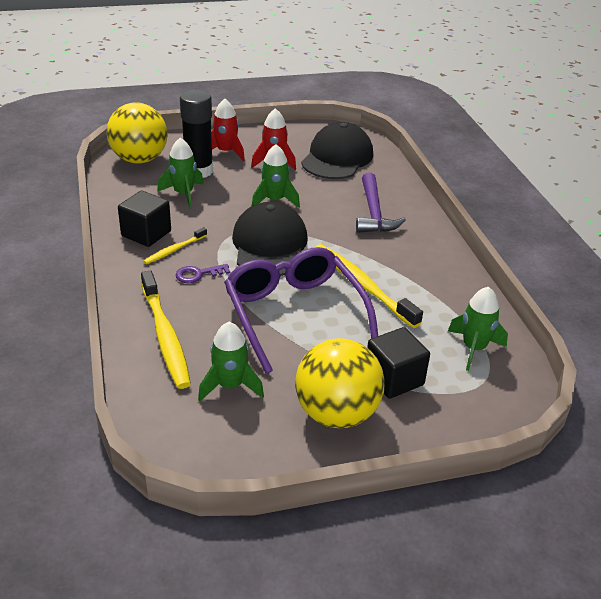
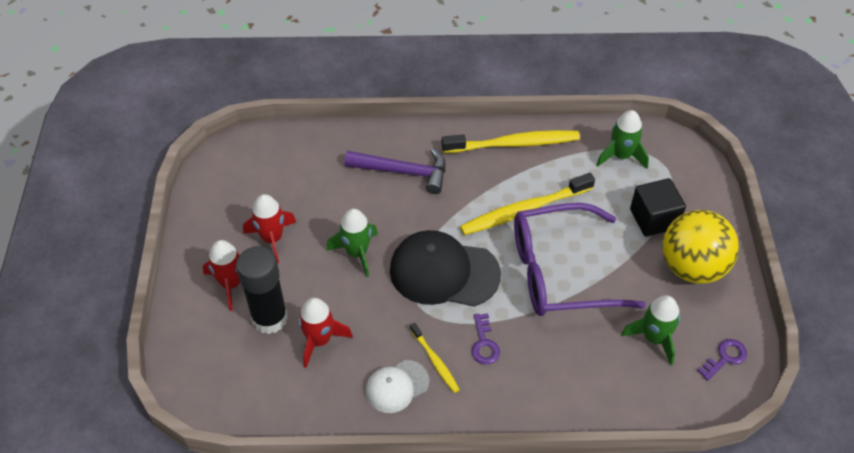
camera: 75 degrees left, 15 degrees up
yellow ball [107,102,167,164] -> none
black cube [118,191,171,247] -> white cap [365,360,429,413]
yellow toothbrush [141,271,191,389] -> yellow toothbrush moved to [442,130,580,153]
green rocket [157,138,204,208] -> red rocket [298,298,353,368]
black cap [301,122,373,179] -> none
none -> purple key [697,339,747,381]

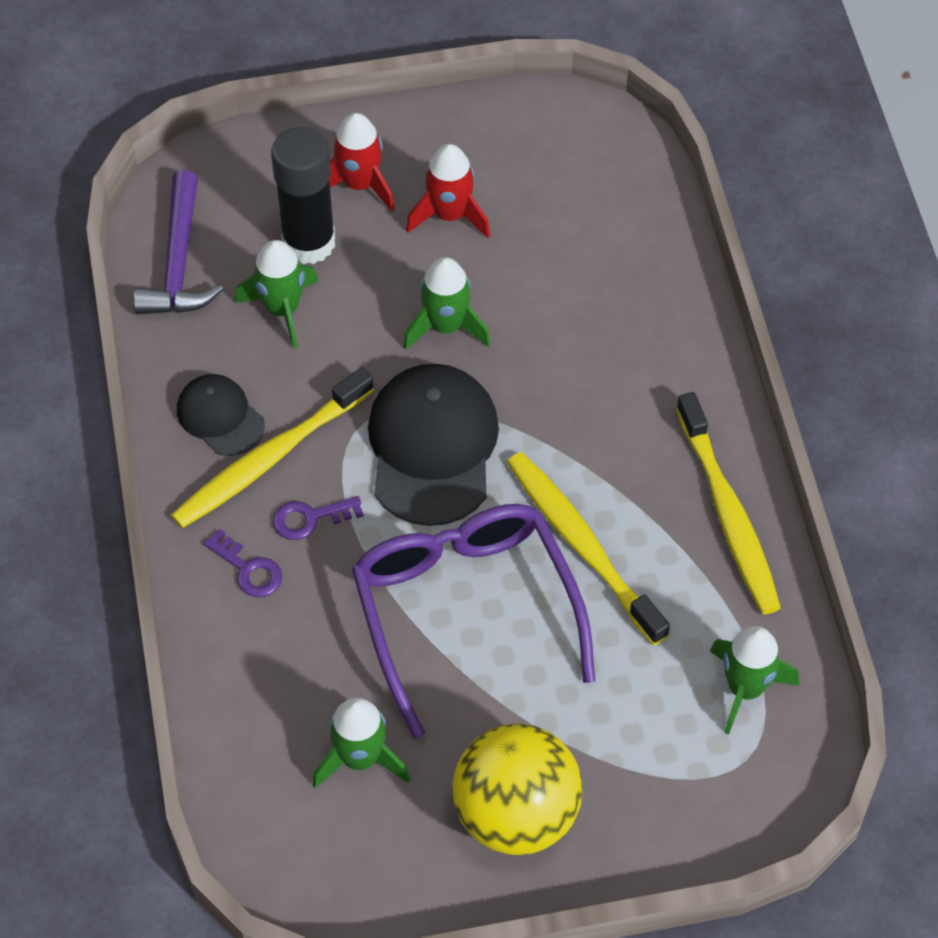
camera: 80 degrees right, 5 degrees up
red rocket [298,298,353,368] -> green rocket [235,240,318,349]
purple hammer [344,148,446,194] -> purple hammer moved to [134,170,223,314]
white cap [365,360,429,413] -> black cap [177,374,265,456]
yellow toothbrush [410,323,460,393] -> yellow toothbrush [171,367,374,528], size x1.91
black cube [630,178,686,236] -> none
purple key [697,339,747,381] -> purple key moved to [204,529,282,597]

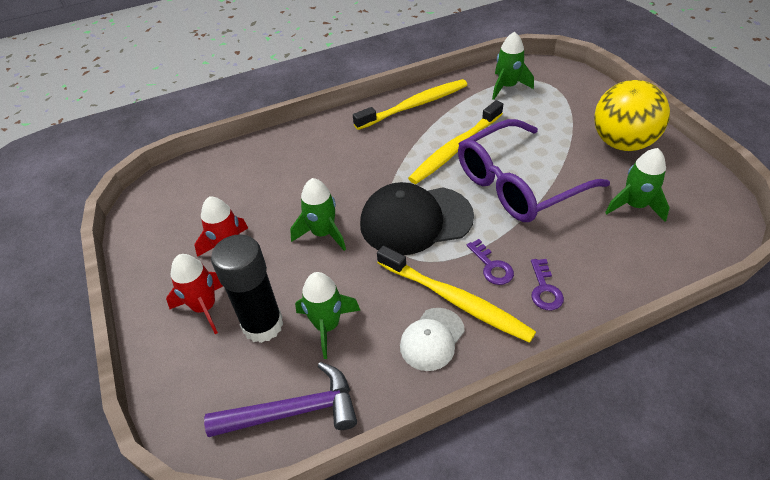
camera: 100 degrees left, 10 degrees down
black cap [177,374,265,456] -> white cap [400,308,465,371]
purple key [204,529,282,597] -> purple key turned 150 degrees clockwise [531,259,564,310]

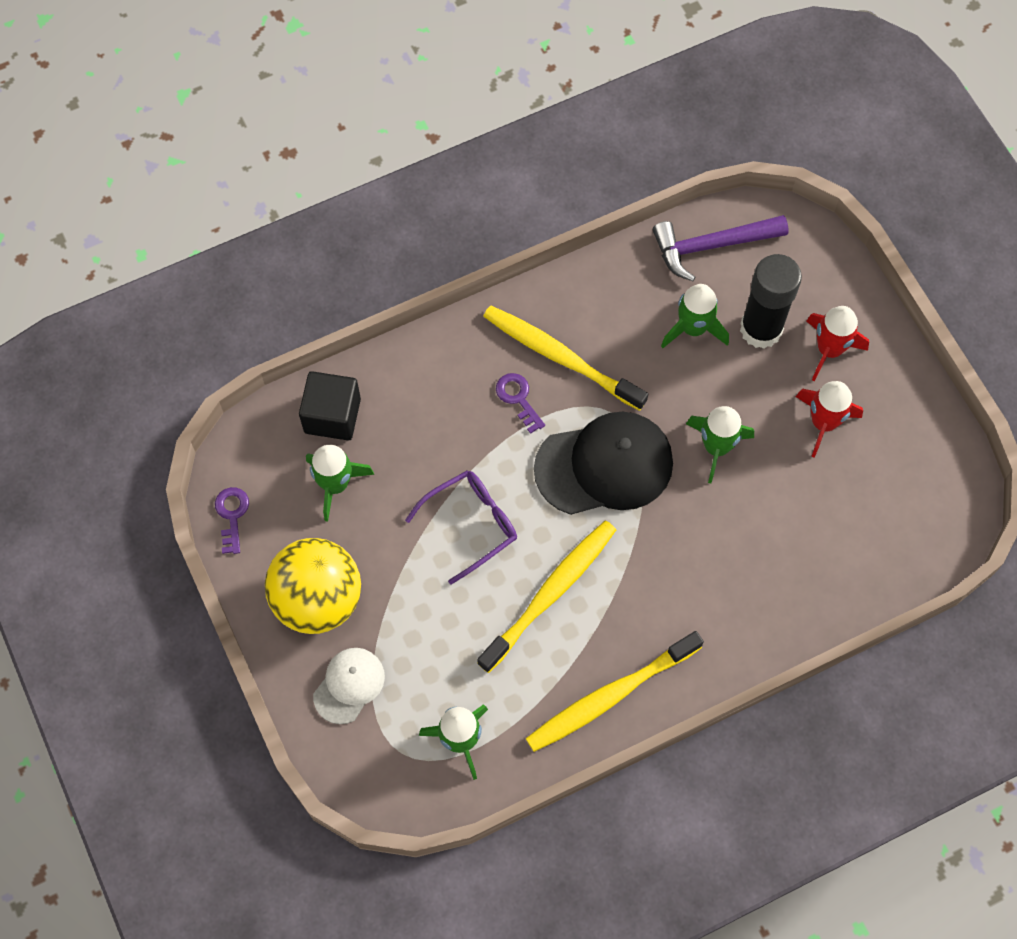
camera: 175 degrees right, 20 degrees up
white cap [400,308,465,371] -> white cap moved to [313,648,385,724]
purple glasses [458,119,610,222] -> purple glasses [405,470,517,585], size x0.58
purple key [531,259,564,310] -> purple key moved to [215,487,249,554]
none -> black cube [299,371,361,441]

